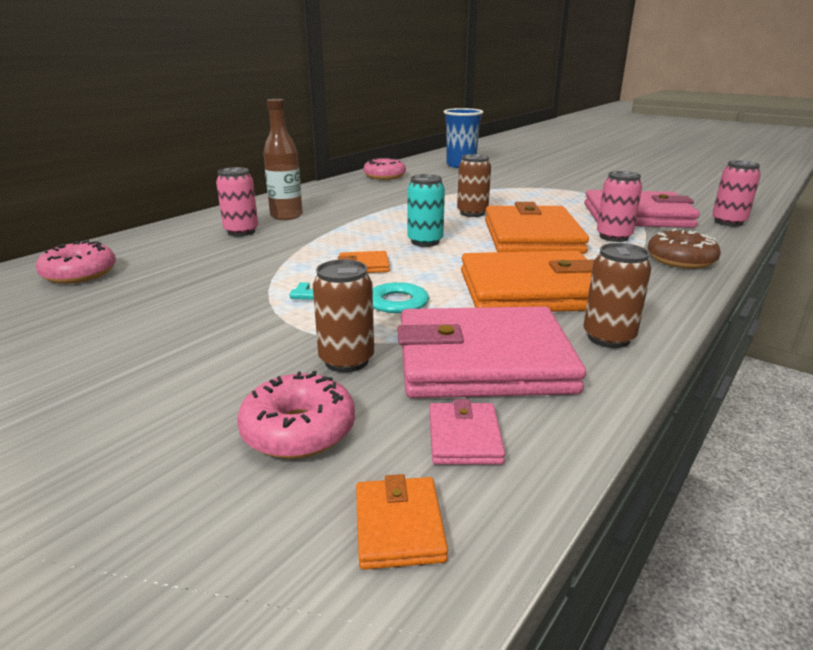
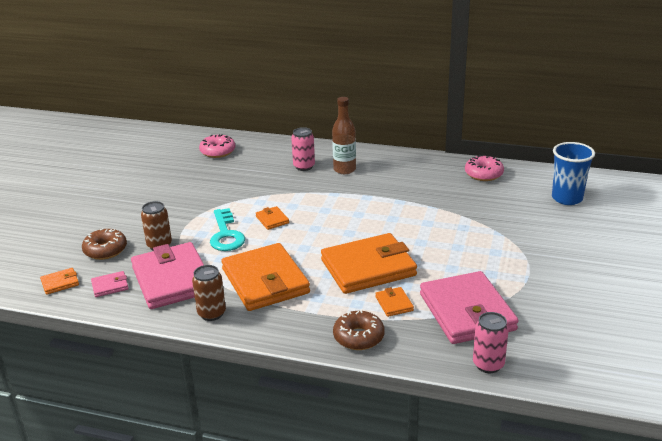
camera: 70 degrees right, 5 degrees up
pink donut [237,371,355,459] -> brown donut [82,228,127,260]
turquoise can [407,174,445,247] -> none
brown can [457,154,491,217] -> none
pink can [597,171,642,242] -> orange wallet [375,287,414,317]

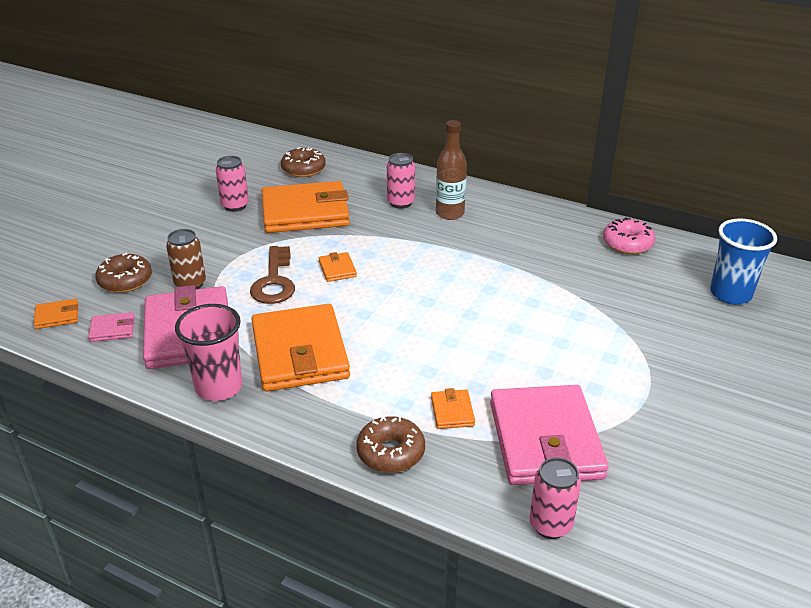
camera: 10 degrees right, 5 degrees up
brown can [192,265,226,321] -> pink cup [175,304,242,401]
pink donut [199,134,235,158] -> brown donut [281,147,326,177]
turquoise key [210,208,245,251] -> brown key [250,246,295,304]
orange wallet [321,233,417,294] -> orange wallet moved to [261,181,350,233]
none -> pink can [216,156,249,212]

